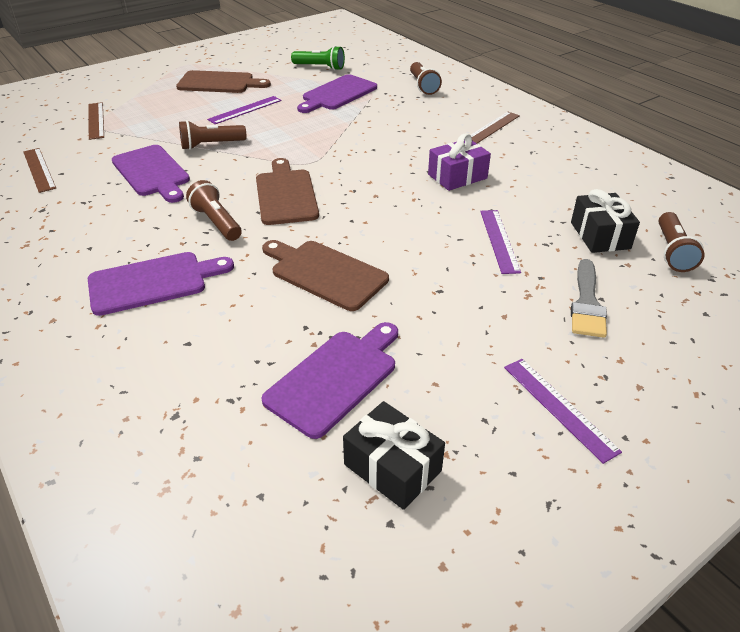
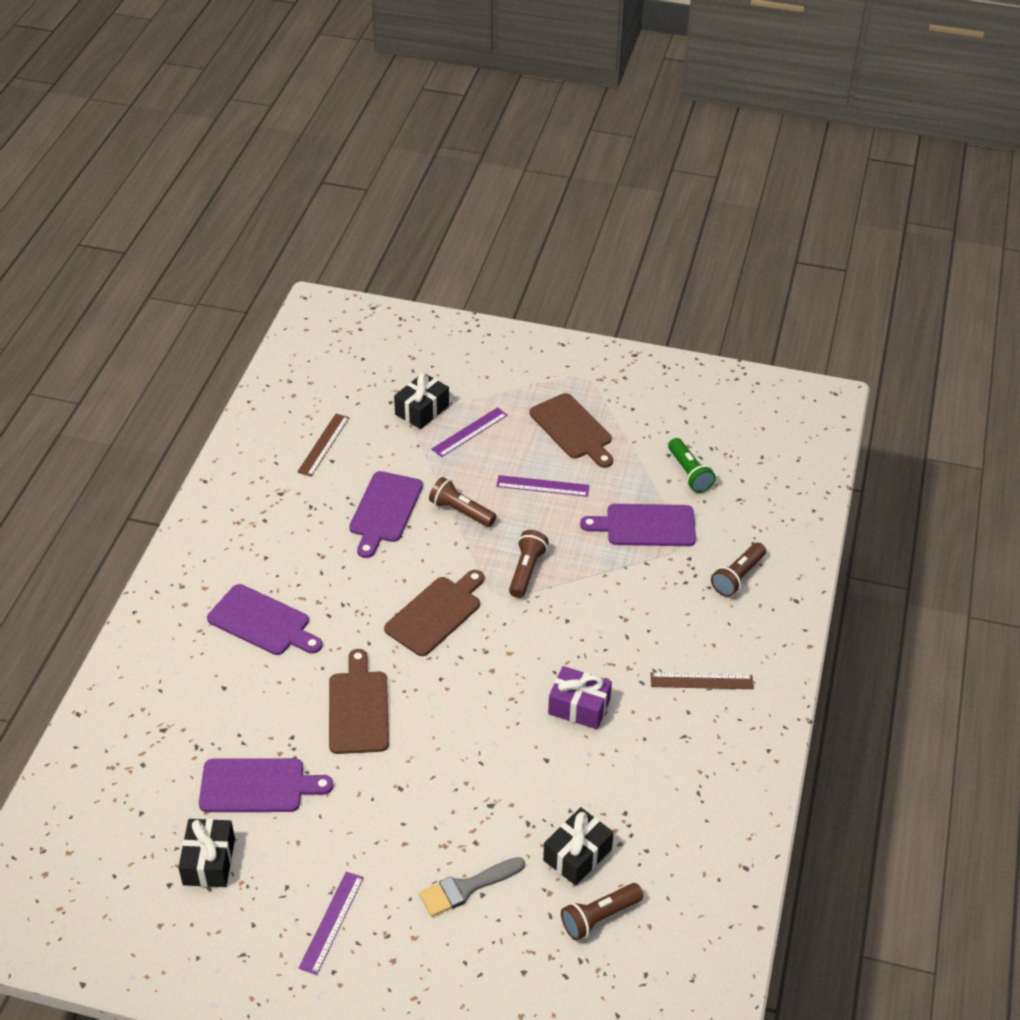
camera: 50 degrees right, 5 degrees up
brown ruler [88,102,104,140] -> black gift [394,373,449,429]
brown flashlight [186,180,241,241] -> brown flashlight moved to [509,530,549,598]
purple ruler [480,210,521,274] -> purple ruler moved to [431,407,508,457]

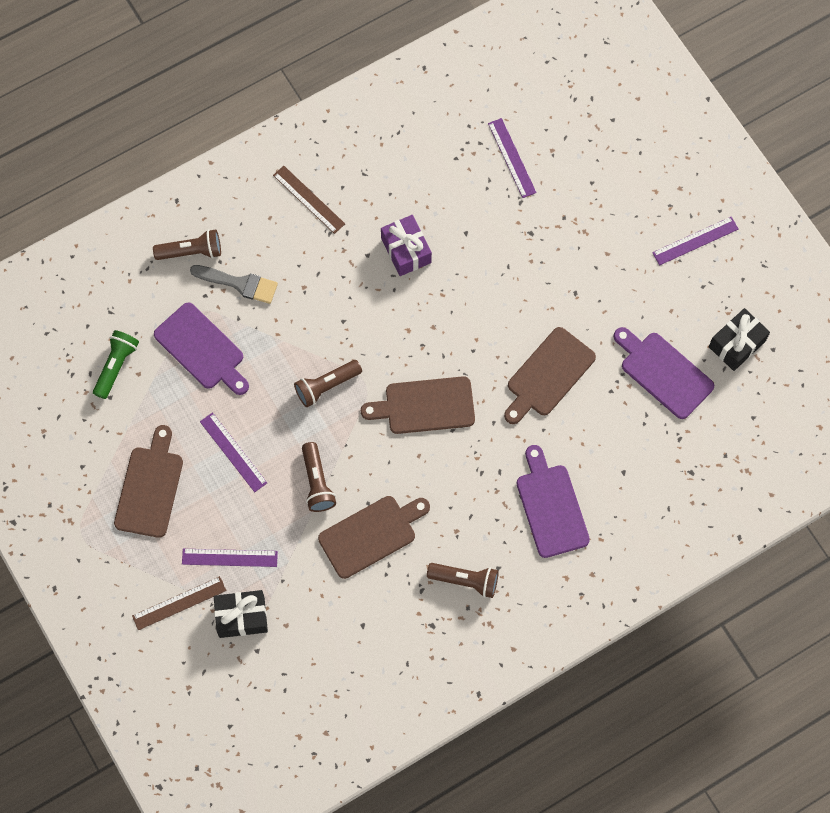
camera: 135 degrees left, 25 degrees up
brown ruler [297,414,349,477] -> brown ruler moved to [132,576,227,630]
purple cutting board [349,471,423,558] -> brown cutting board [318,496,430,579]
grey brush [419,857,525,917] -> grey brush moved to [190,265,278,304]
black gift [543,807,614,886] -> purple ruler [488,118,537,198]
brown flashlight [561,883,643,940] -> brown flashlight moved to [427,563,499,598]

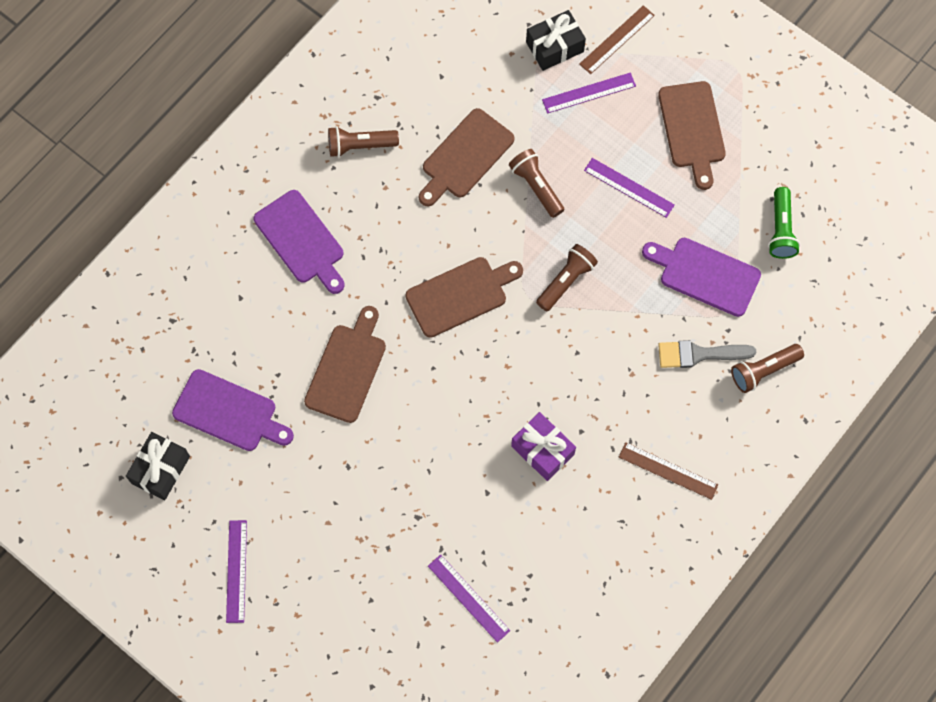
camera: 160 degrees right, 0 degrees up
purple ruler [652,216,739,265] -> purple ruler turned 45 degrees counterclockwise [226,520,247,623]

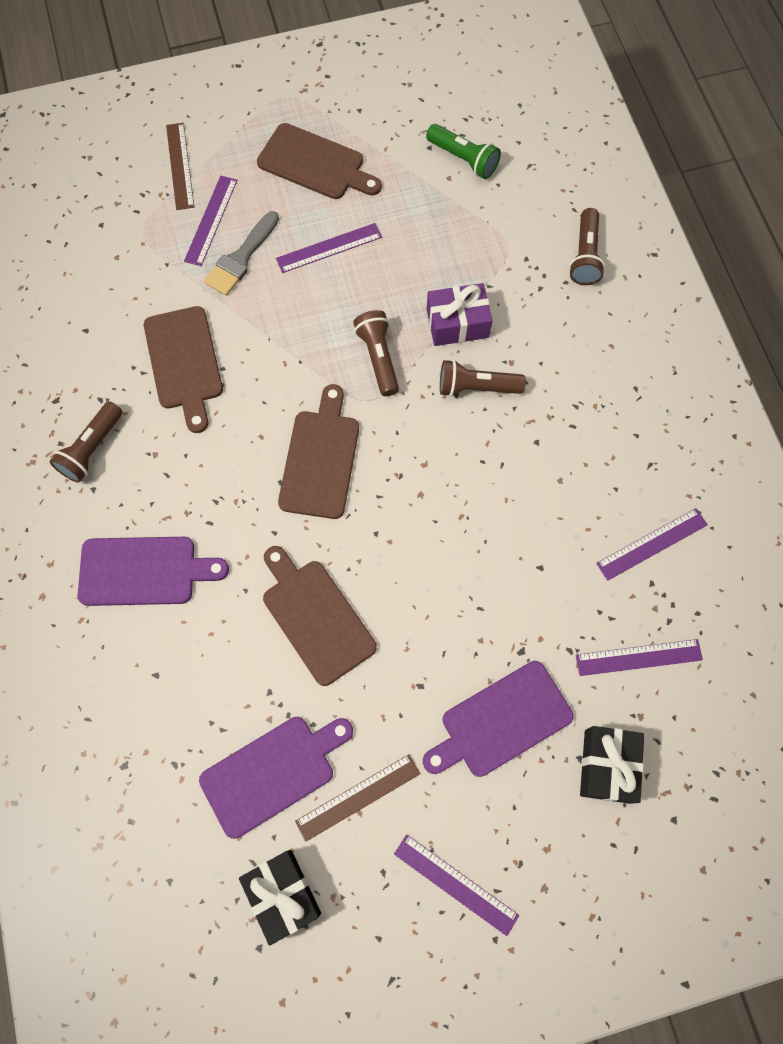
camera: 55 degrees left, 0 degrees up
brown flashlight [509,149,564,218] -> brown flashlight moved to [440,360,526,397]
purple gift [511,412,576,481] -> purple gift moved to [427,283,493,346]
black gift [526,10,586,71] -> black gift moved to [580,726,644,804]
brown ruler [619,442,719,500] -> brown ruler moved to [295,754,420,842]
purple cutting board [642,238,761,317] -> purple cutting board moved to [423,661,574,777]
grey brush [658,340,756,368] -> grey brush moved to [204,211,279,296]
none -> purple ruler [596,508,708,581]

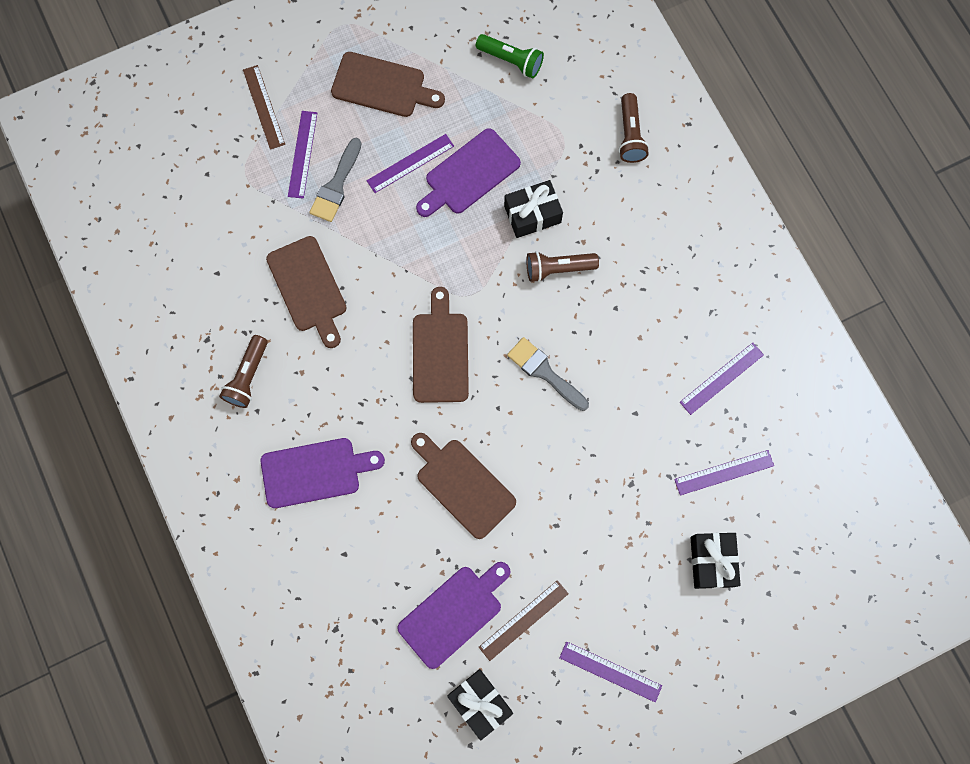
camera: 10 degrees left, 5 degrees up
brown flashlight [353,310,399,396] -> none
purple cutting board [423,661,574,777] -> purple cutting board moved to [416,128,521,217]
purple gift [427,283,493,346] -> black gift [504,180,563,238]
none -> grey brush [507,337,589,411]

